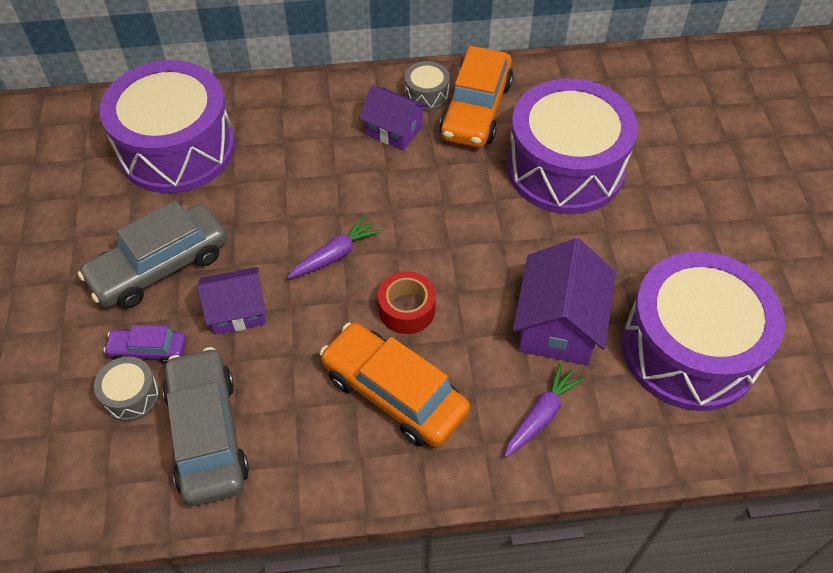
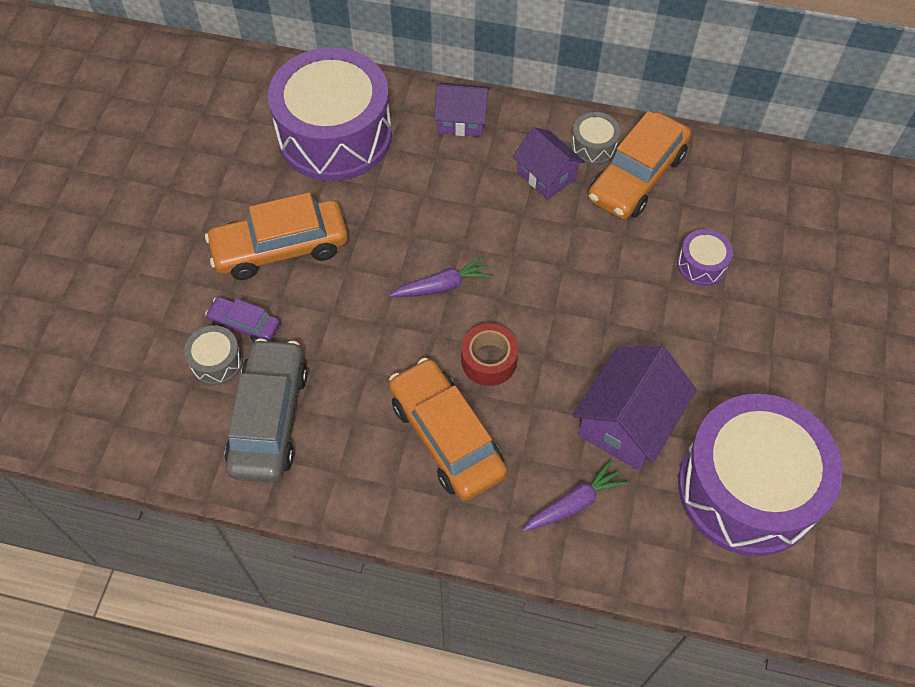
camera: 20 degrees right, 5 degrees up
grey car [78,200,227,309] -> orange car [205,193,348,280]
purple house [197,267,266,335] -> purple house moved to [434,83,490,137]
purple drum [507,79,638,214] -> purple drum [677,229,733,286], size x0.40

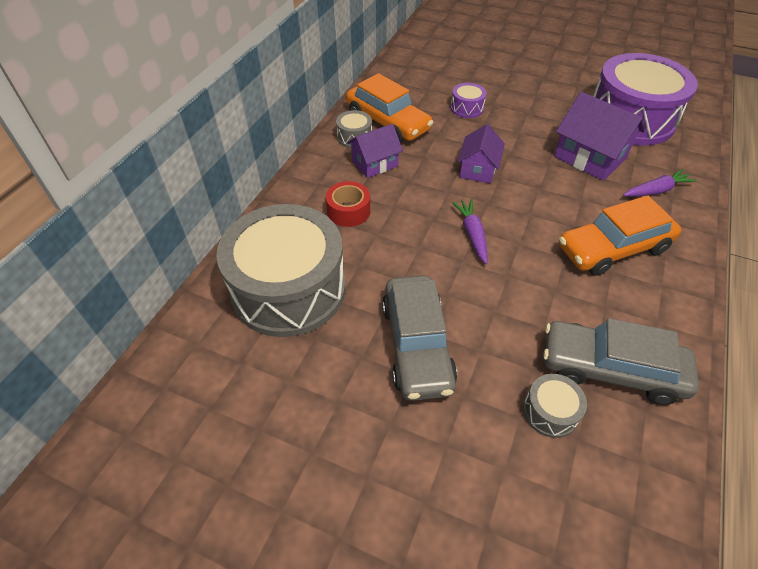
camera: 80 degrees left, 10 degrees down
orange car [205,193,348,280] -> grey car [382,275,457,401]
purple car [205,297,280,342] -> none
purple drum [268,47,392,181] -> grey drum [216,204,346,337]
purple house [434,83,490,137] -> purple house moved to [457,124,505,184]
red tape [461,323,518,386] -> red tape moved to [326,181,370,227]
purple carrot [522,460,628,531] -> purple carrot turned 90 degrees clockwise [623,169,697,197]

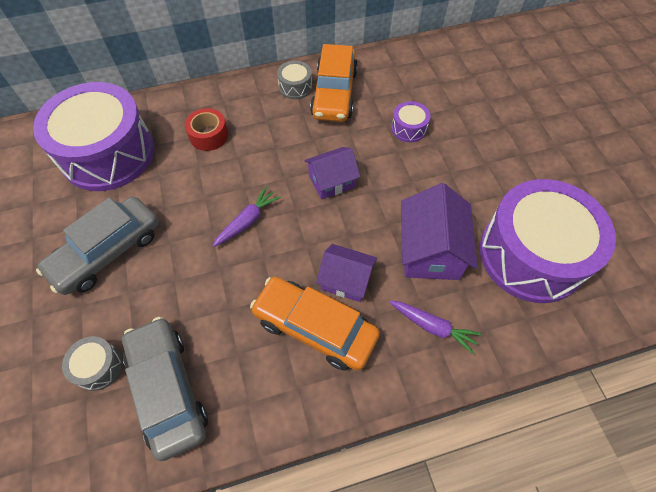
camera: 50 degrees right, 10 degrees up
grey drum [216,204,346,337] -> purple drum [33,82,154,191]
purple house [347,124,403,178] -> purple house moved to [316,244,377,302]

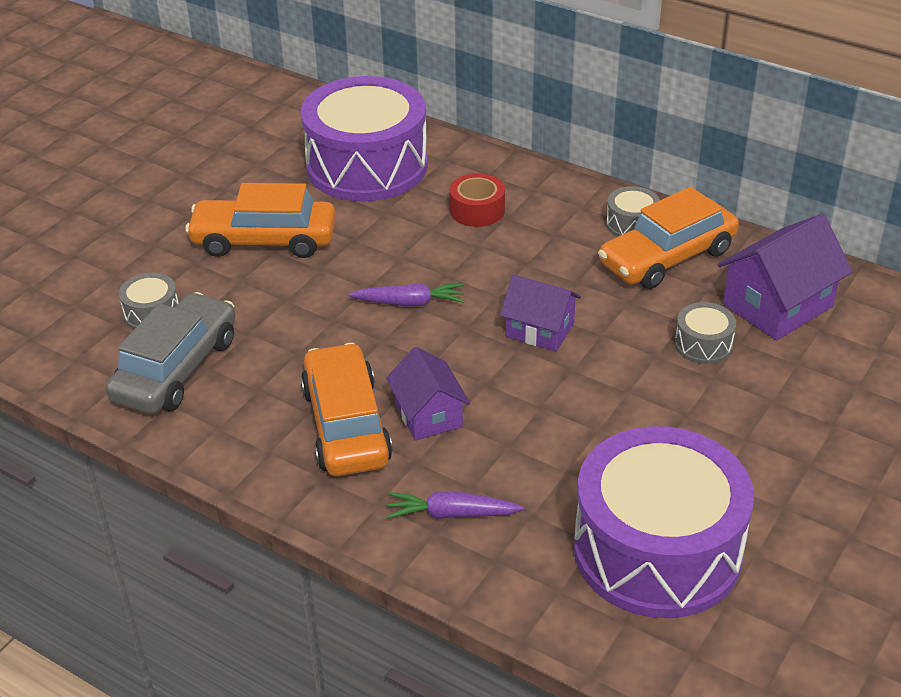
camera: 50 degrees right, 20 degrees down
grey car [36,196,159,295] -> orange car [185,183,336,258]
purple carrot [389,301,482,354] -> purple carrot turned 105 degrees clockwise [387,491,524,519]
purple drum [391,101,430,142] -> grey drum [675,302,736,364]
purple house [401,183,478,280] -> purple house moved to [718,214,853,340]

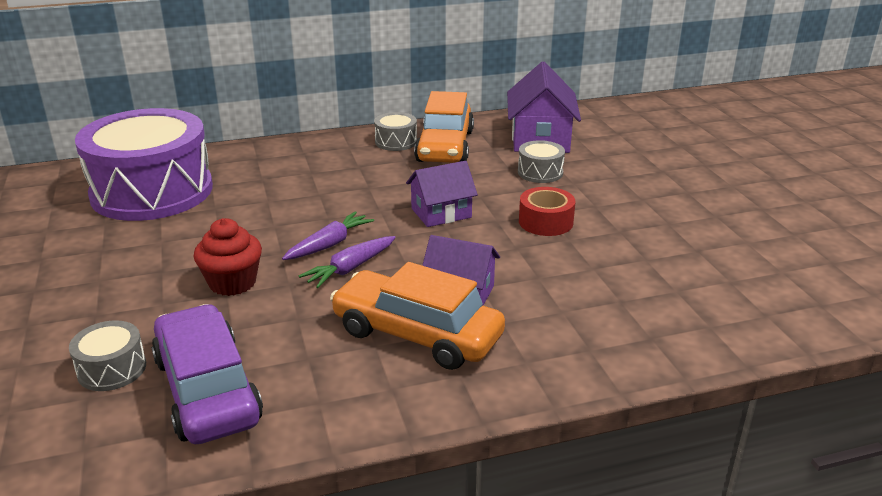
camera: 50 degrees left, 10 degrees down
grey car [106,292,236,414] -> purple car [151,304,263,444]
orange car [185,183,336,258] -> none
purple carrot [387,491,524,519] -> purple carrot moved to [299,236,395,288]
red tape [450,173,505,227] -> red tape moved to [519,187,576,236]
purple drum [574,426,754,618] -> none
none -> red cupcake [194,218,262,296]

